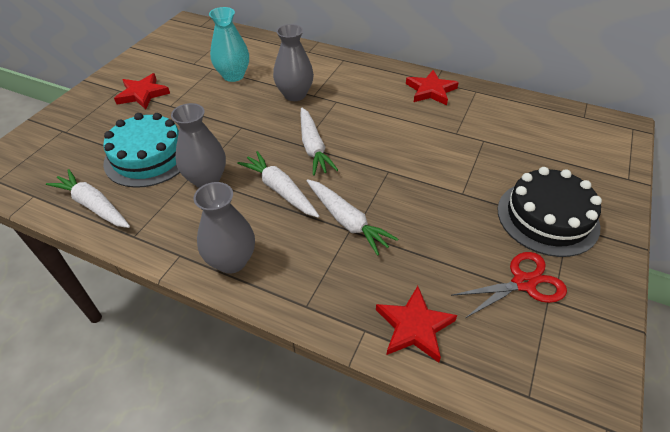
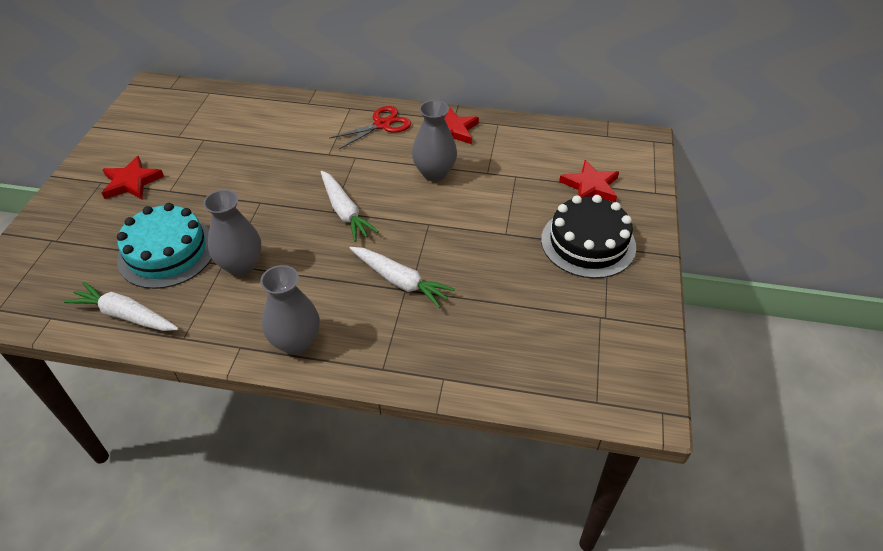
camera: 15 degrees left, 0 degrees up
turquoise vase [209,7,249,82] -> none
white carrot [237,151,319,218] -> none
grey vase [273,24,314,101] -> grey vase moved to [412,100,457,181]
red star [376,286,457,363] -> red star moved to [559,160,619,202]
red scissors [451,252,567,318] -> red scissors moved to [329,106,411,149]

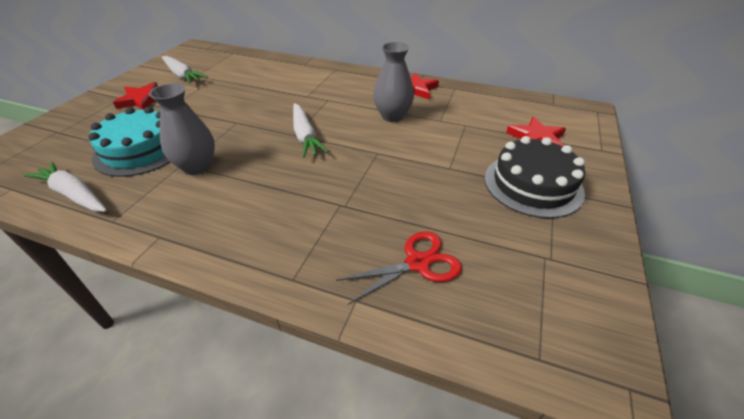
camera: 10 degrees right, 5 degrees down
grey vase [260,265,320,355] -> none
red scissors [329,106,411,149] -> red scissors moved to [336,231,462,305]
white carrot [350,247,455,308] -> white carrot moved to [162,56,208,84]

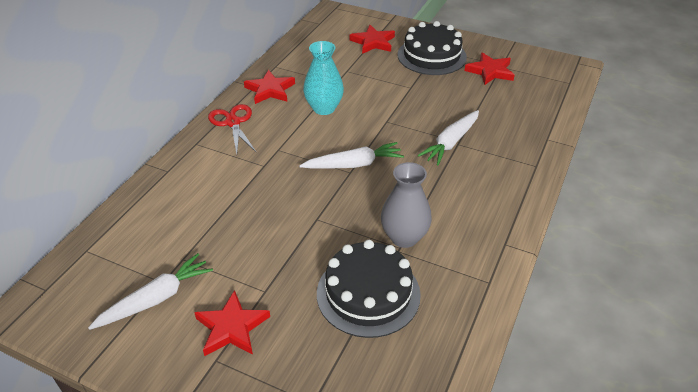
camera: 85 degrees left, 0 degrees up
white carrot [24,162,107,212] -> white carrot moved to [418,110,479,165]
turquoise cake [88,107,170,177] -> black cake [317,240,421,338]
red scissors [336,231,462,305] -> red scissors moved to [208,104,257,154]
grey vase [373,42,414,122] -> turquoise vase [303,41,344,115]
none -> red star [464,52,515,85]

